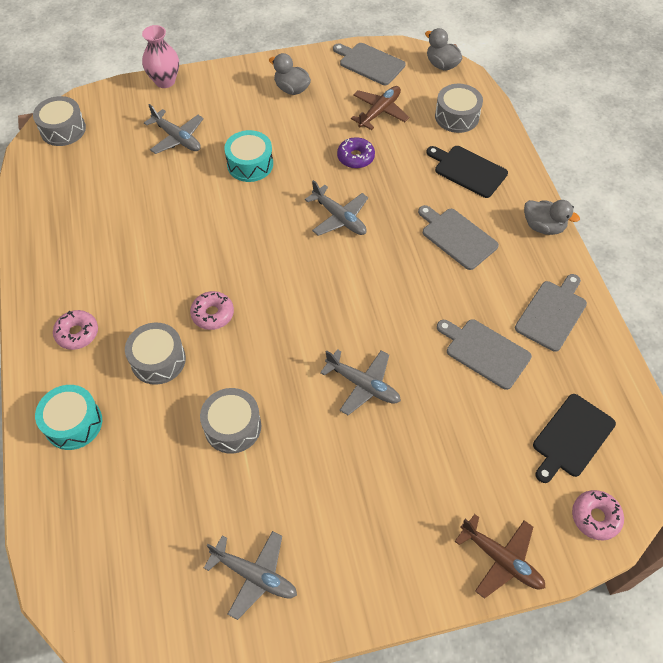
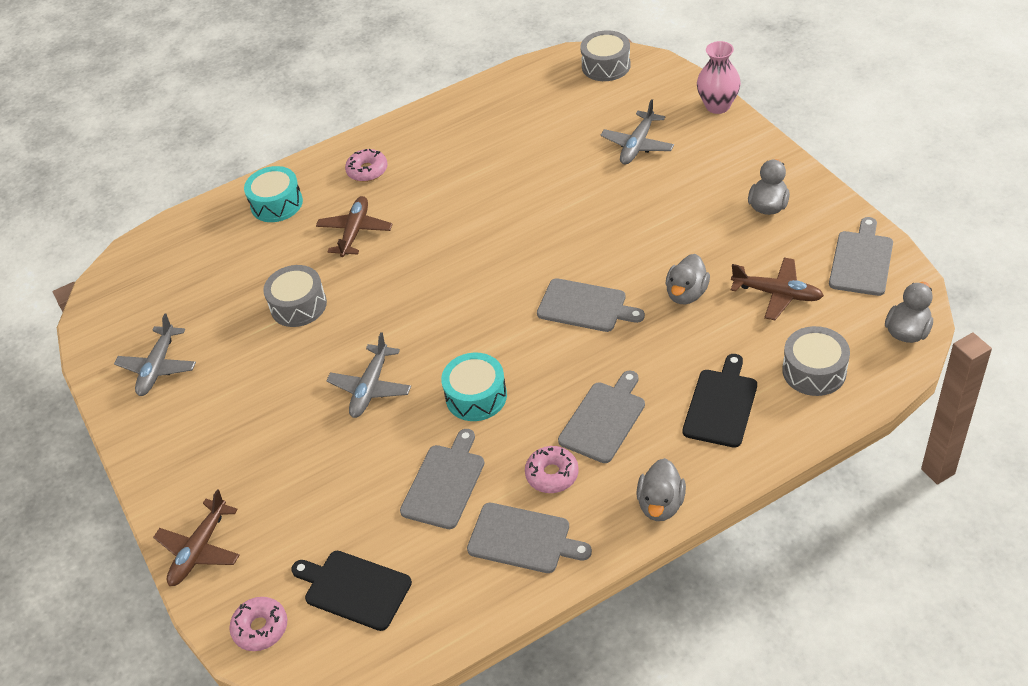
camera: 80 degrees right, 10 degrees down
grey drum [125,323,186,385] -> brown plane [316,196,393,257]
pink donut [190,291,234,330] -> pink donut moved to [525,446,579,493]
turquoise drum [224,130,273,182] -> turquoise drum moved to [441,353,507,421]
grey plane [305,180,368,236] -> grey cutting board [537,278,645,332]
purple donut [337,137,375,168] -> grey duck [666,254,710,304]

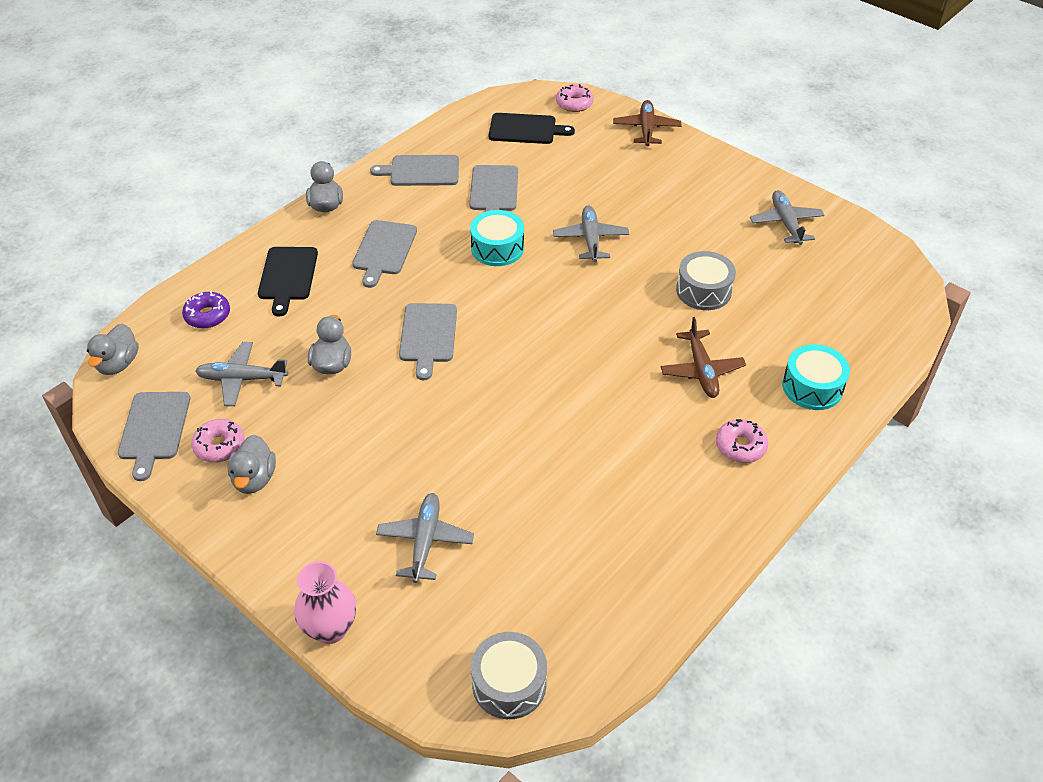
camera: 155 degrees right, 0 degrees up
pink donut [525,446,579,493] -> pink donut moved to [191,419,245,463]
grey cutting board [537,278,645,332] -> grey cutting board turned 90 degrees counterclockwise [399,303,457,380]
brown plane [731,258,824,320] -> grey plane [195,342,288,406]
grey drum [782,326,850,396] -> purple donut [182,291,230,328]

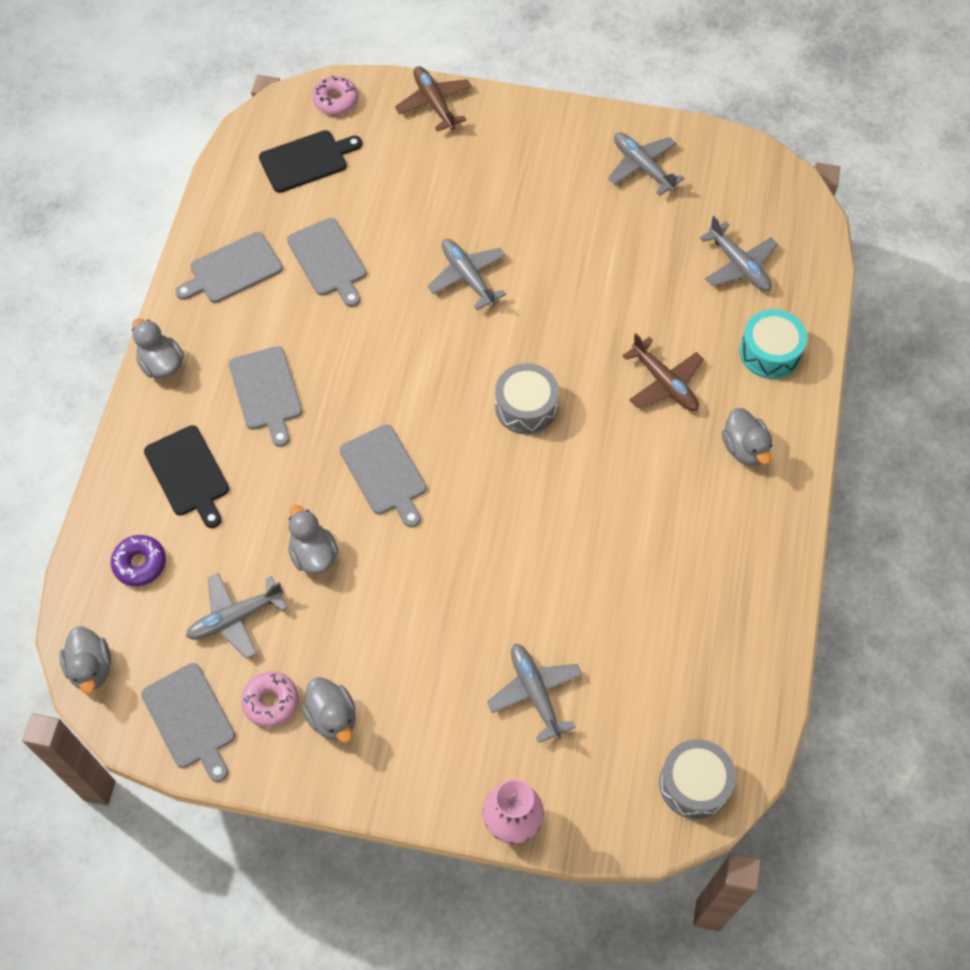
camera: 30 degrees left, 15 degrees up
turquoise drum [470,210,524,266] -> none
grey drum [676,251,736,310] -> grey drum moved to [495,363,559,434]
pink donut [716,419,769,463] -> grey duck [722,408,772,466]
none -> grey plane [700,216,778,291]

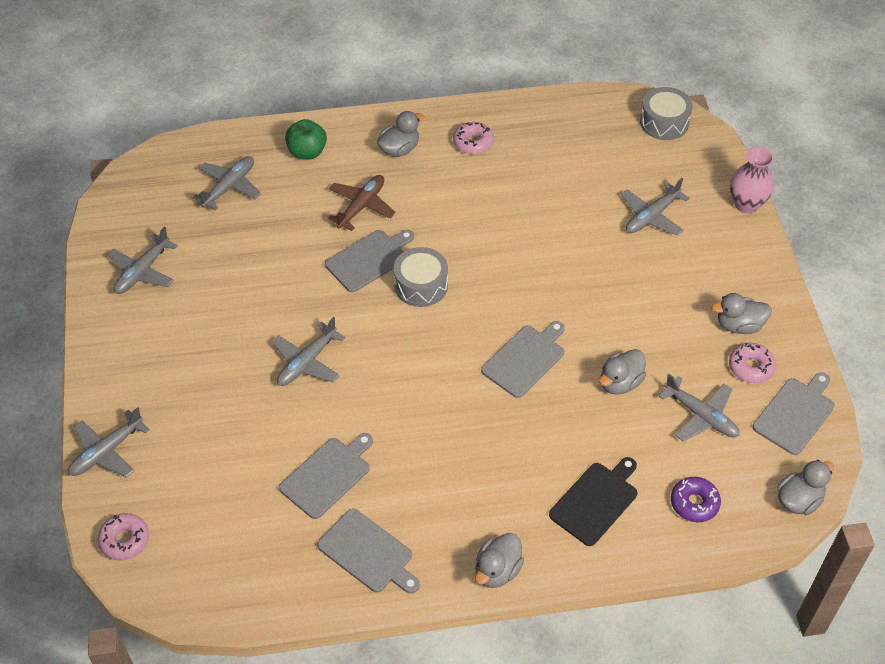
camera: 110 degrees left, 10 degrees down
grey cutting board [229,346,302,447] -> grey cutting board moved to [325,230,414,292]
black cutting board [259,130,362,193] -> none
grey duck [302,677,355,743] -> grey duck turned 135 degrees counterclockwise [712,293,772,334]
brown plane [395,66,472,132] -> grey plane [68,407,150,477]
turquoise drum [740,309,807,379] -> green apple [285,119,327,160]
none -> pink donut [453,122,494,155]

